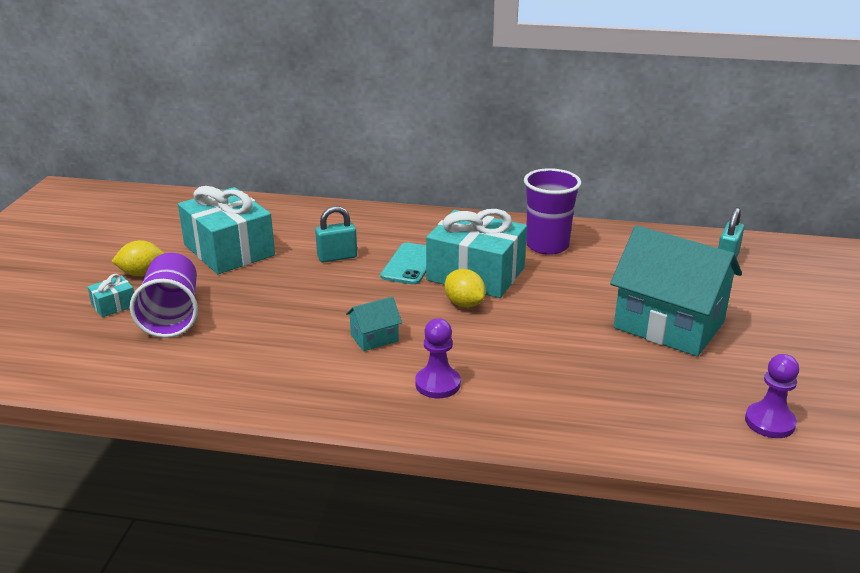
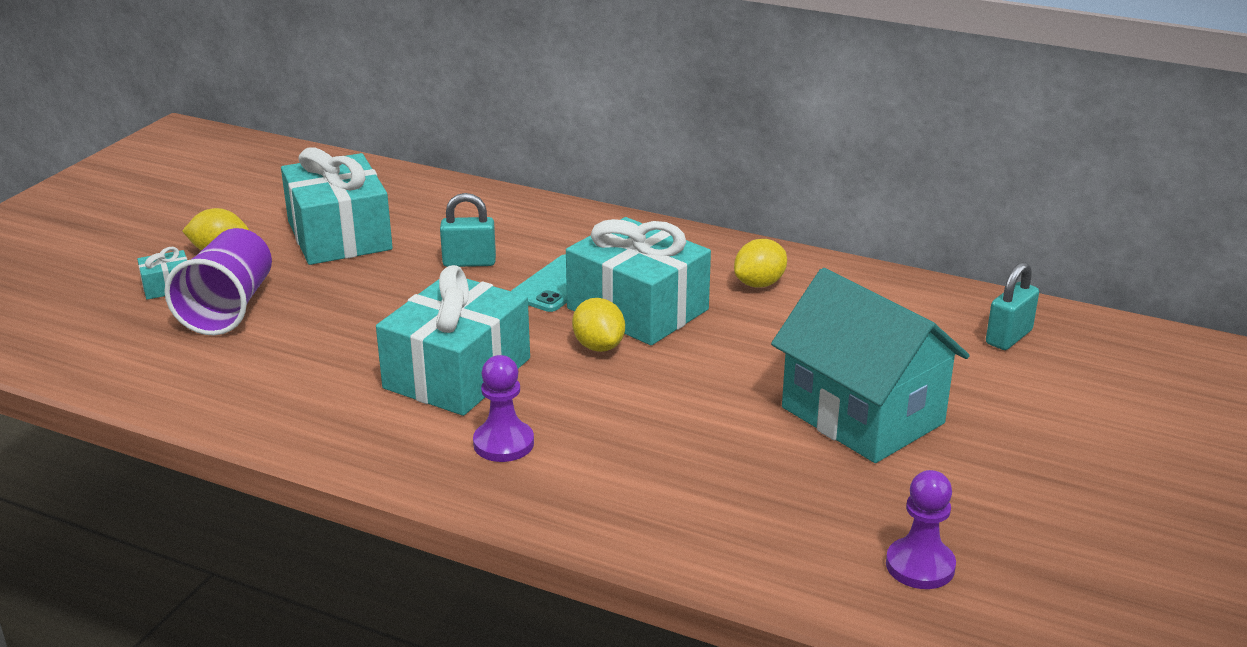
camera: 15 degrees right, 0 degrees up
turquoise house [346,297,402,351] -> turquoise gift [376,265,530,416]
purple cup [524,168,581,255] -> yellow lemon [734,239,787,287]

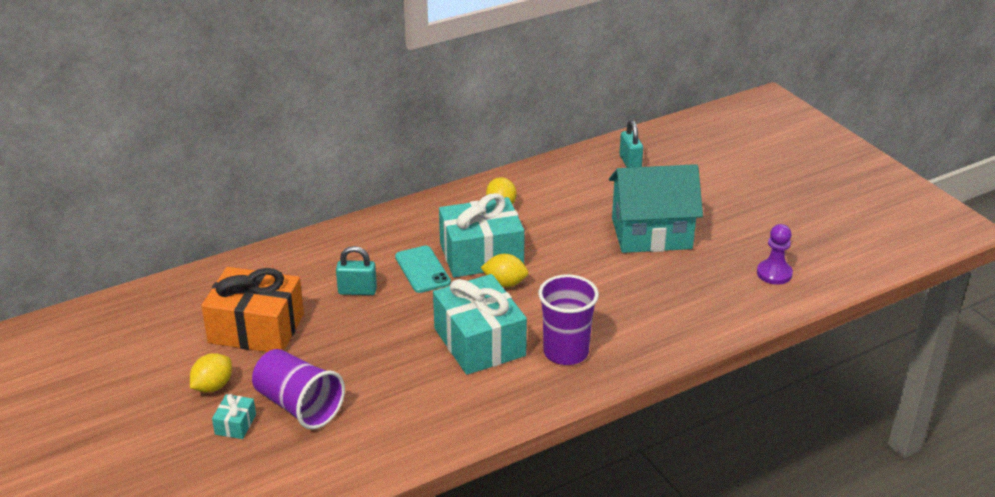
camera: 55 degrees left, 5 degrees up
turquoise gift [281,147,393,265] -> orange gift [201,267,304,352]
turquoise padlock [440,193,496,267] -> turquoise padlock turned 60 degrees clockwise [336,246,377,295]
purple pawn [473,355,534,462] -> purple cup [538,274,599,365]

